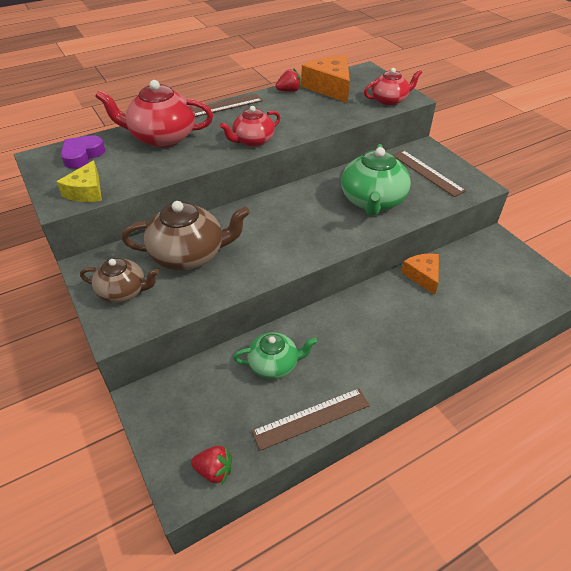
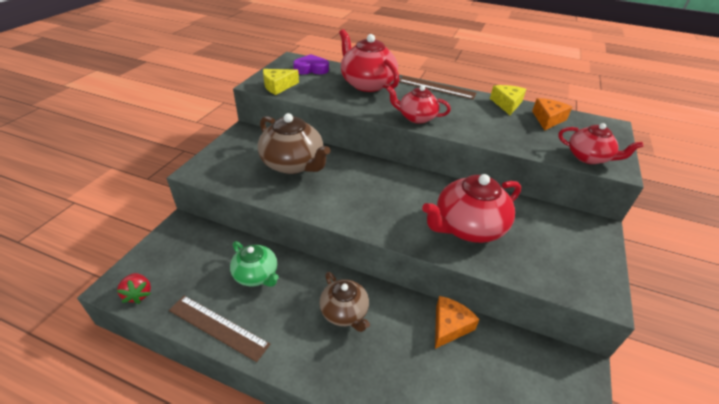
camera: 50 degrees right, 5 degrees down
brown teapot [80,258,159,303] -> brown teapot moved to [319,272,370,332]
red strawberry [276,68,301,92] -> yellow cheese [490,85,526,115]
orange cheese [301,56,350,103] -> orange cheese [532,98,572,131], size x0.63
green teapot [341,144,411,216] -> red teapot [422,174,521,243]
brown ruler [393,150,466,197] -> none

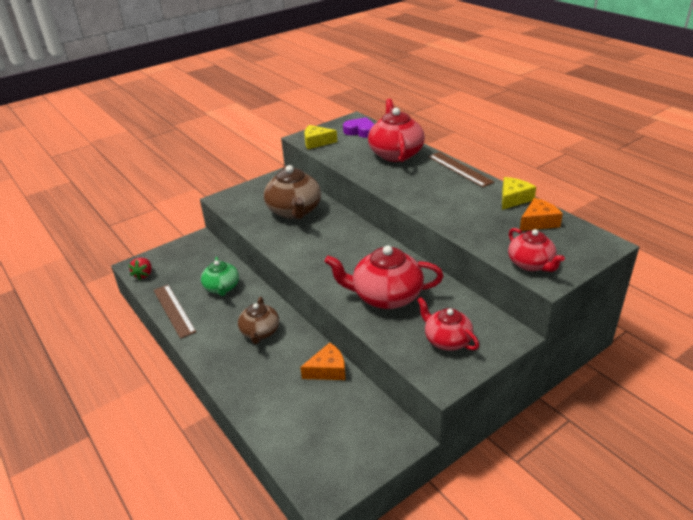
camera: 35 degrees right, 5 degrees down
red teapot [386,85,451,124] -> red teapot moved to [417,297,479,351]

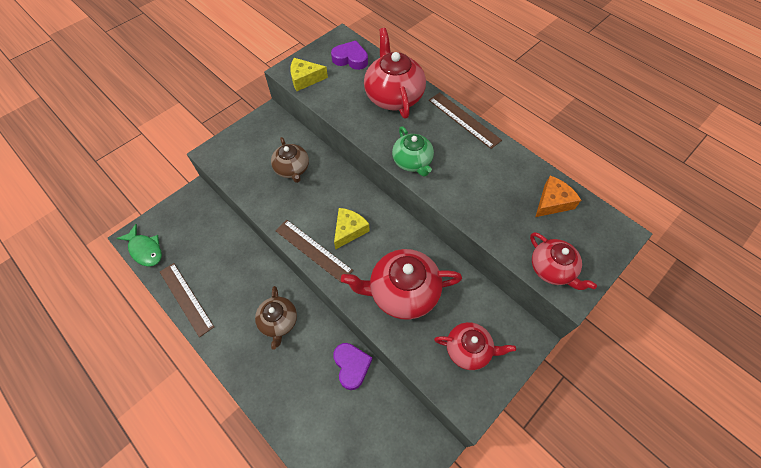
camera: 10 degrees left, 25 degrees up
red strawberry [128,258,151,280] -> green fish [116,224,162,267]
green teapot [201,257,239,296] -> green teapot moved to [392,126,434,177]
brown teapot [264,165,321,219] -> brown teapot [271,137,309,183], size x0.62
orange cheese [300,343,345,380] -> purple heart [333,343,372,390]
red teapot [417,297,479,351] -> red teapot turned 150 degrees clockwise [434,322,516,370]
yellow cheese [502,177,536,210] -> yellow cheese moved to [334,208,369,250]
none -> brown ruler [275,220,353,283]

